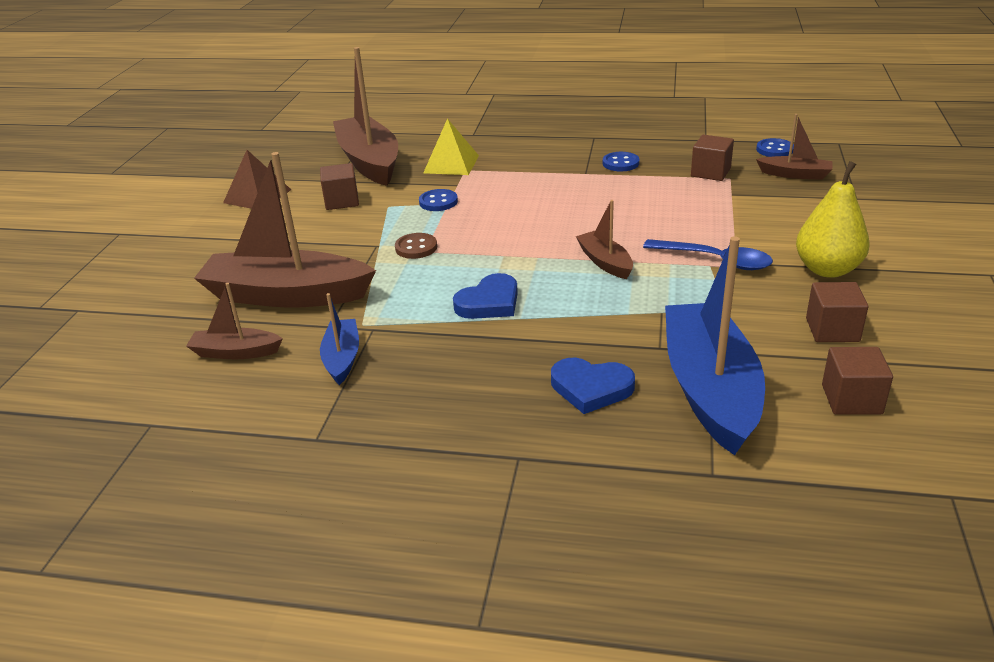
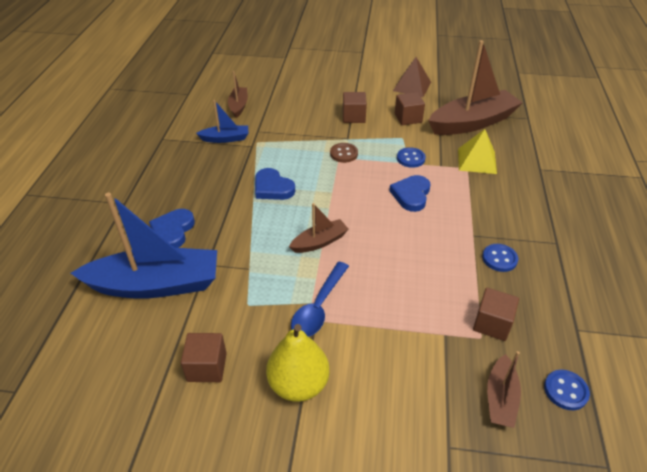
camera: 85 degrees right, 10 degrees up
brown boat [194,152,376,308] -> none
brown cube [822,347,893,414] -> brown cube moved to [343,92,367,123]
none -> blue heart [389,175,430,212]

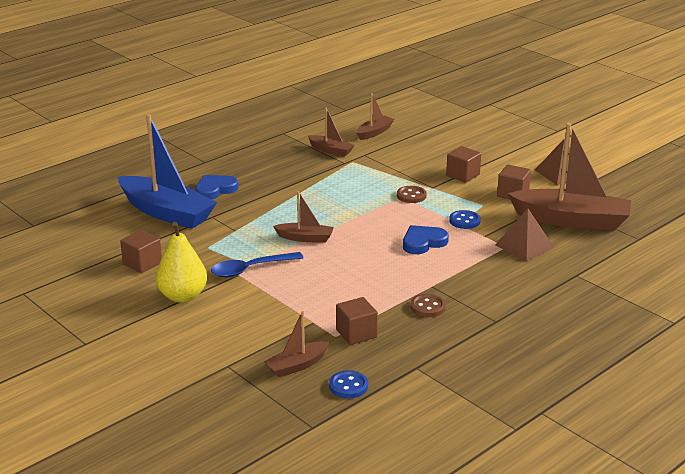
camera: 40 degrees right, 15 degrees down
blue boat [196,100,248,143] -> brown boat [307,107,355,157]
blue heart [255,168,295,200] -> none
yellow pyramid [458,129,497,174] -> brown pyramid [495,209,554,261]
blue button [482,244,518,272] -> brown button [410,294,446,317]

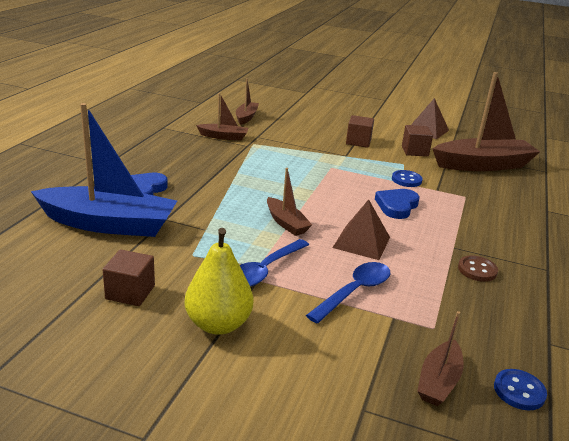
camera: 30 degrees left, 0 degrees up
brown boat [273,191,334,243] -> brown boat turned 75 degrees clockwise [267,168,312,236]
brown cube [336,297,378,345] -> none
brown button [397,186,427,203] -> none
brown pyramid [495,209,554,261] -> brown pyramid moved to [332,199,390,260]
none -> blue spoon [306,262,390,323]

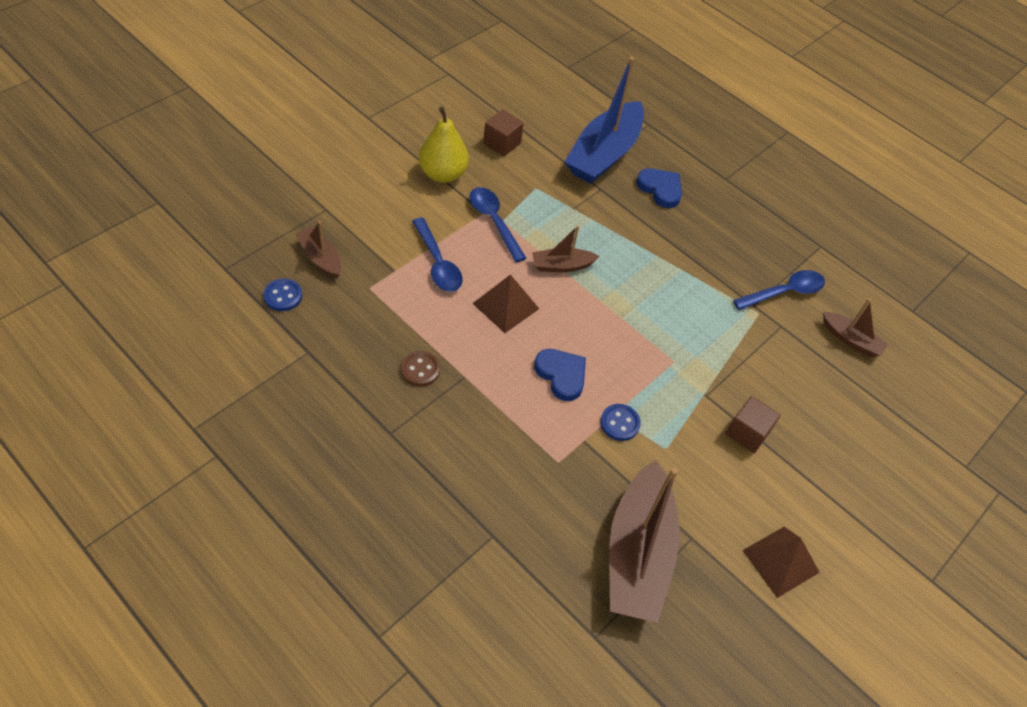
camera: 110 degrees right, 25 degrees up
brown boat [196,93,249,141] -> blue spoon [733,270,825,310]
brown cube [402,125,433,157] -> none

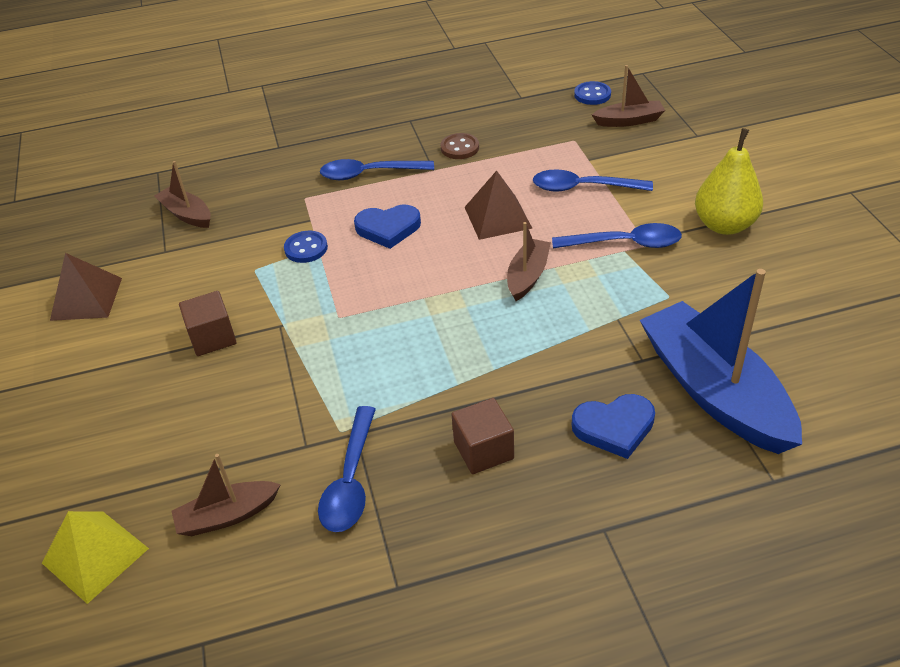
camera: 130 degrees right, 10 degrees down
brown cube [483,110,524,156] -> brown cube moved to [452,398,514,474]
brown boat [609,460,680,623] -> brown boat [154,161,211,228], size x0.49
none -> yellow pyramid [42,511,149,604]
none -> blue spoon [320,159,434,180]

